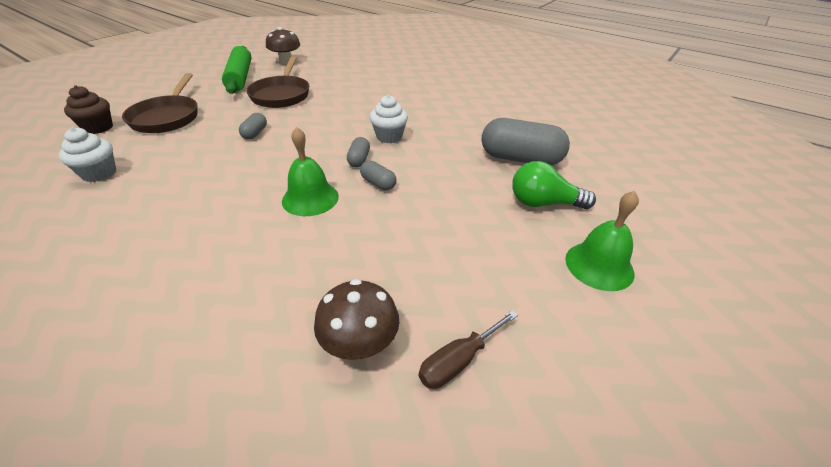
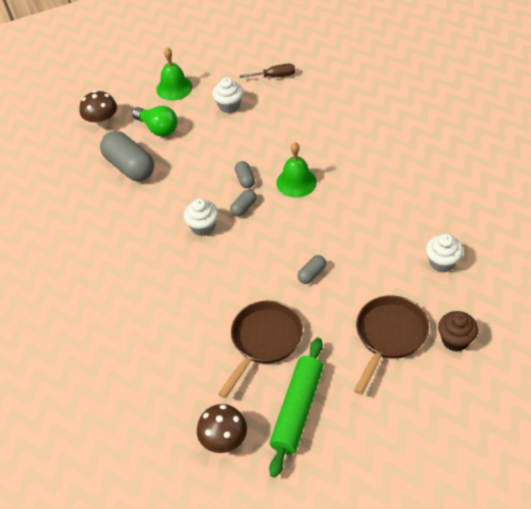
camera: 145 degrees left, 10 degrees up
brown mushroom [314,279,399,360] -> brown mushroom moved to [79,90,117,128]
none -> white cupcake [212,77,243,113]

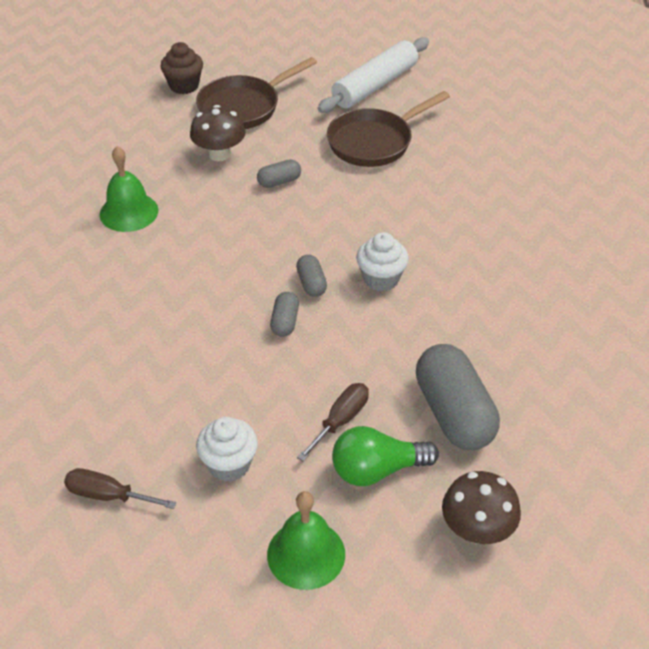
camera: 160 degrees left, 5 degrees down
green light bulb [132,106,178,137] -> green light bulb turned 75 degrees counterclockwise [332,426,439,486]
brown mushroom [197,404,247,453] -> brown mushroom moved to [190,105,246,161]
grey capsule [230,190,256,217] -> grey capsule turned 75 degrees counterclockwise [296,254,327,297]
green rolling pin [269,338,323,478] -> white rolling pin [318,37,429,113]
green bell [276,142,317,198] -> green bell moved to [100,146,159,232]
white cupcake [426,234,463,273] -> none
none -> brown screwdriver [297,383,369,461]

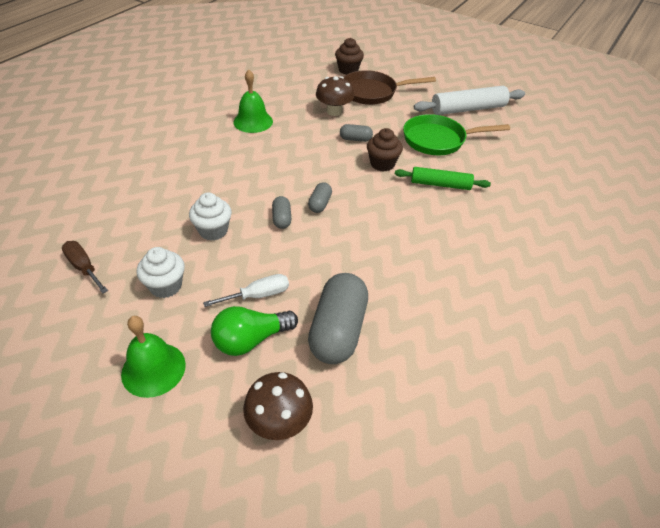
camera: 30 degrees right, 0 degrees up
grey capsule [270,292,299,337] -> grey capsule turned 45 degrees counterclockwise [272,196,291,229]
brown screwdriver [297,383,369,461] -> white screwdriver [203,274,289,307]
brown pan [327,91,450,167] -> green pan [403,114,510,155]
green light bulb [332,426,439,486] -> green light bulb turned 45 degrees counterclockwise [211,306,298,356]
white cupcake [356,232,409,291] -> white cupcake moved to [189,193,232,241]
none -> brown cupcake [367,128,403,172]
none -> green rolling pin [395,167,491,190]

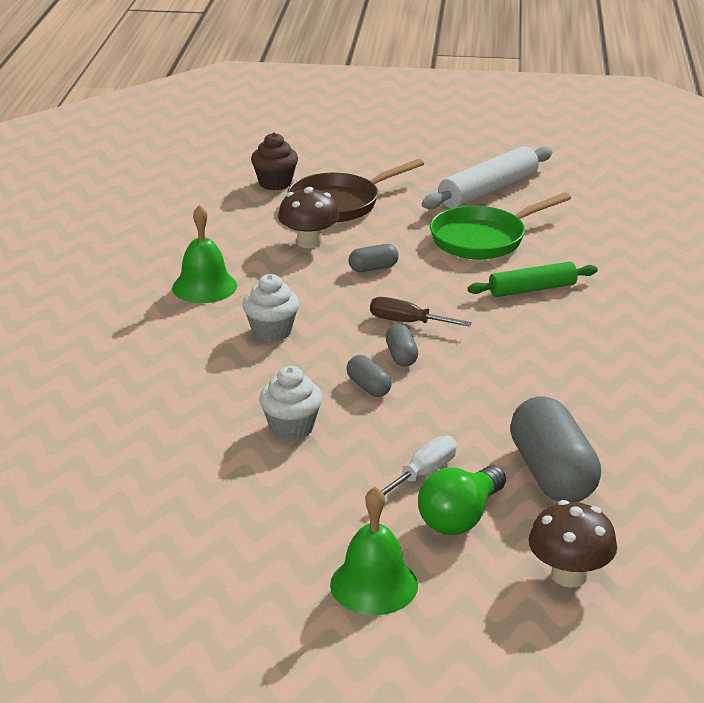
camera: 25 degrees left, 15 degrees down
brown screwdriver [62,241,108,294] -> brown screwdriver moved to [370,297,472,327]
white cupcake [137,247,185,298] -> white cupcake moved to [243,274,299,342]
brown cupcake [367,128,403,172] -> none

